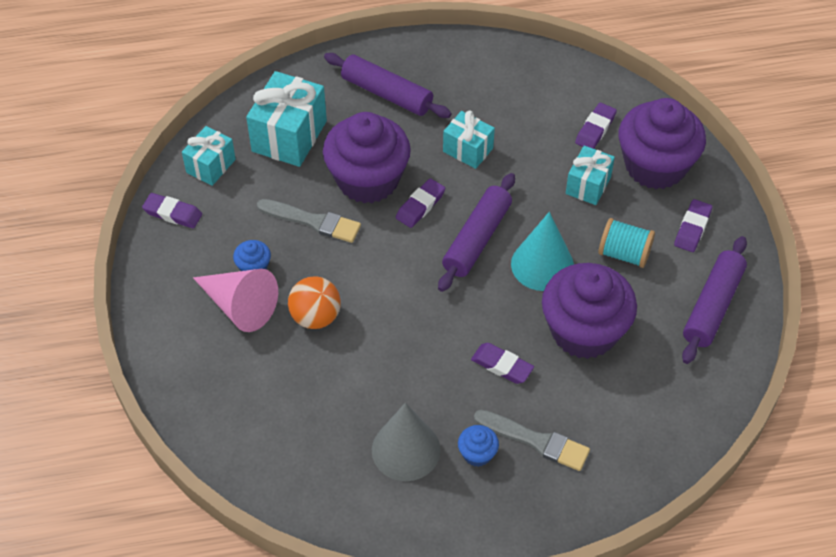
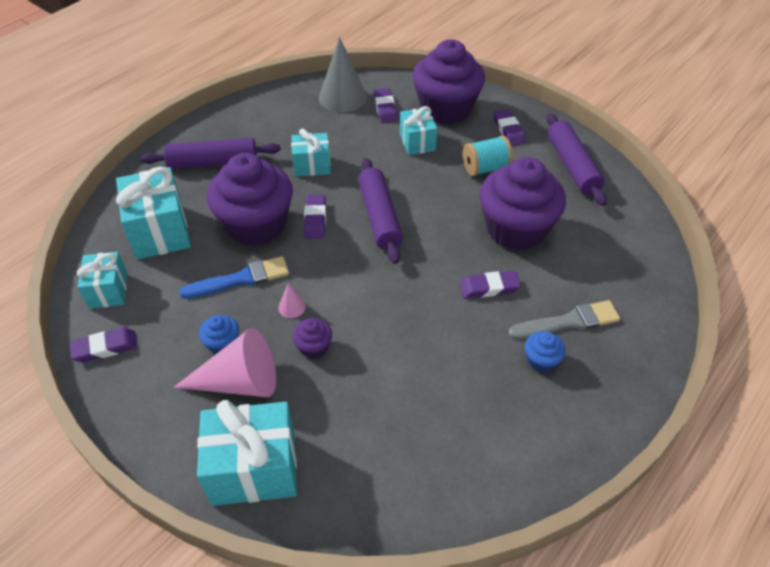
camera: 40 degrees left, 5 degrees down
grey brush [257,199,361,243] -> blue brush [179,256,289,299]
orange ball [288,276,341,329] -> purple cupcake [292,318,332,359]
grey cone [372,403,441,481] -> grey cone moved to [319,37,367,112]
turquoise cone [511,212,574,291] -> none
none -> turquoise gift [197,400,297,506]
none -> pink cone [278,284,306,318]

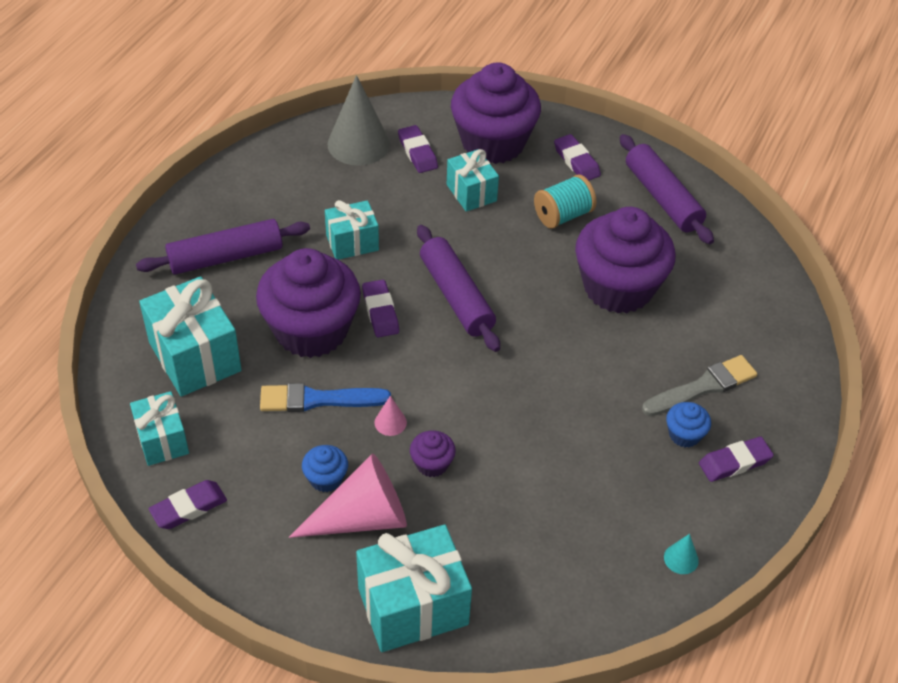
camera: 15 degrees left, 0 degrees up
blue brush [179,256,289,299] -> blue brush turned 150 degrees counterclockwise [260,383,391,412]
purple eraser [459,271,521,298] -> purple eraser moved to [699,437,774,482]
none -> turquoise cone [664,534,699,574]

